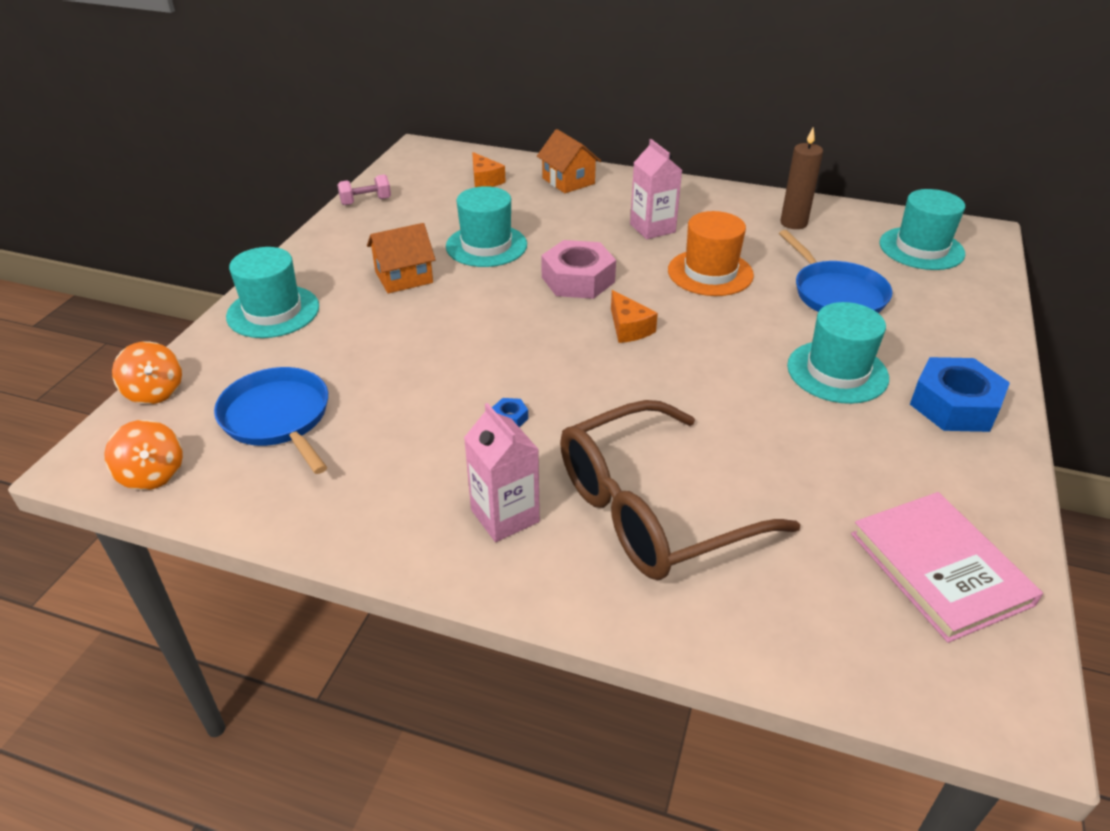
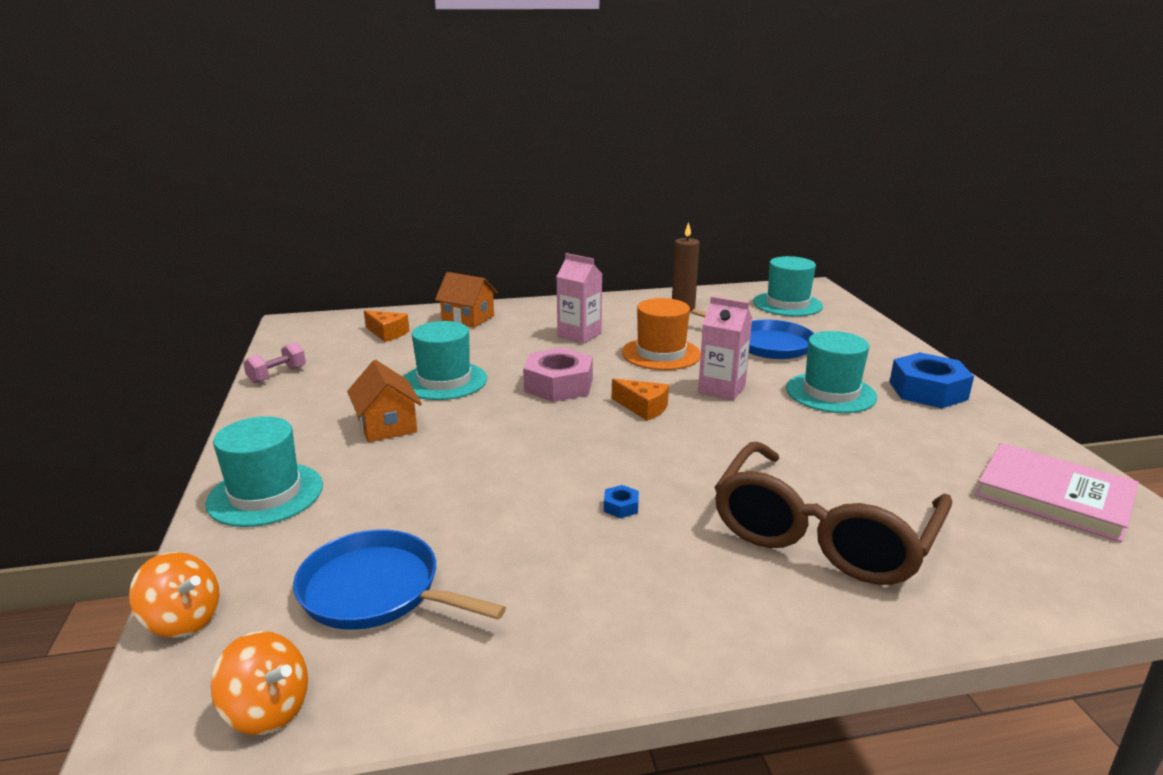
camera: 30 degrees left, 15 degrees down
orange house [367,223,436,293] -> orange house turned 60 degrees counterclockwise [347,360,422,442]
pink carton [464,403,540,542] -> pink carton moved to [698,296,752,400]

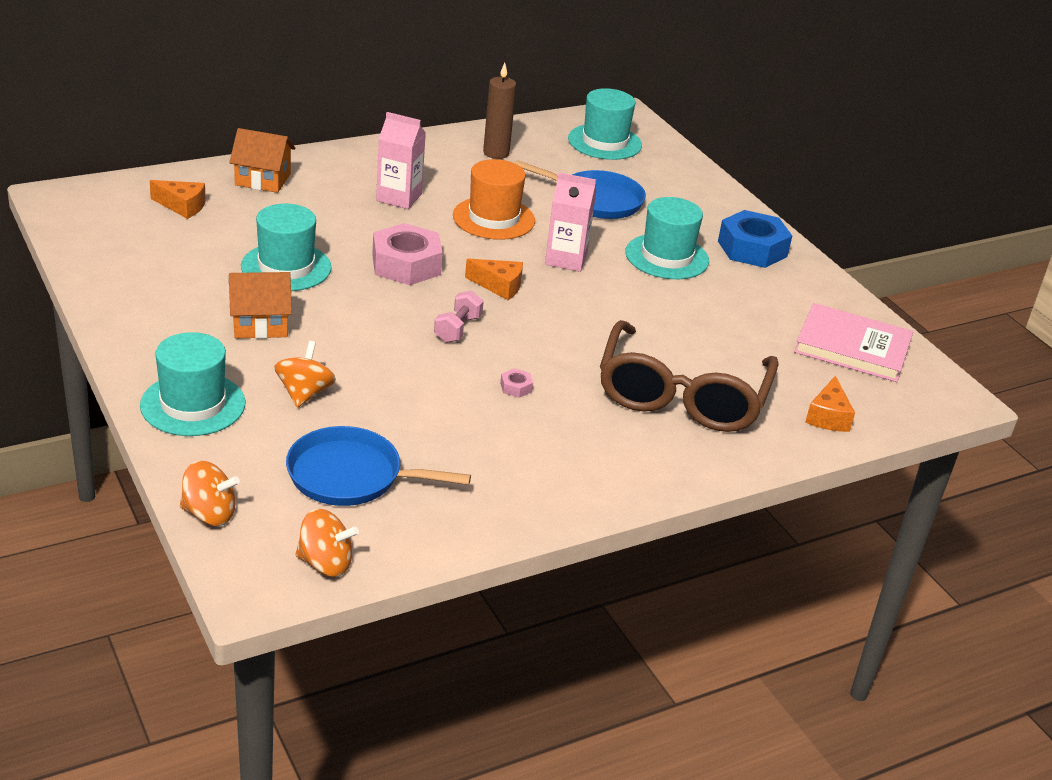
camera: 20 degrees left, 10 degrees up
pink dumbbell [243,342,306,383] -> pink dumbbell moved to [434,290,484,343]
orange house [347,360,422,442] -> orange house turned 60 degrees counterclockwise [229,272,292,339]
blue nut [604,485,639,518] -> pink nut [500,368,533,398]
none -> orange spinning top [274,341,336,407]
none -> orange cheese [805,376,855,432]

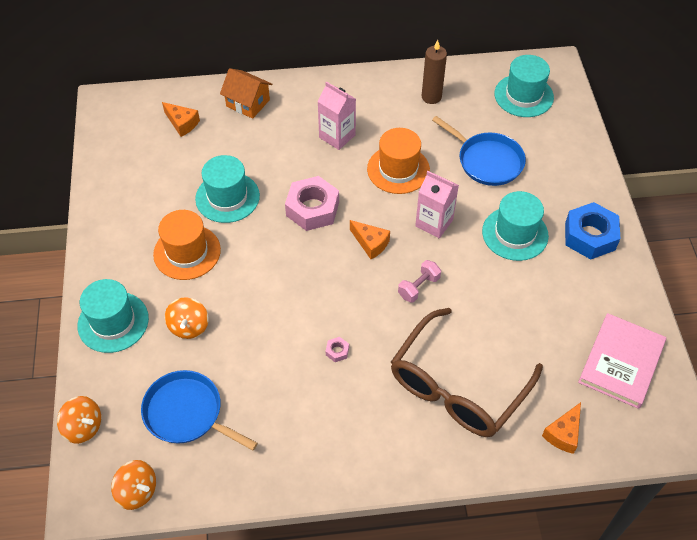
camera: 25 degrees right, 20 degrees up
orange house [229,272,292,339] -> orange hat [153,210,221,280]
orange spinning top [274,341,336,407] -> orange spinning top turned 150 degrees clockwise [165,297,209,339]
pink dumbbell [434,290,484,343] -> pink dumbbell moved to [398,260,441,303]
pink book [794,303,913,382] -> pink book turned 75 degrees clockwise [578,313,666,409]

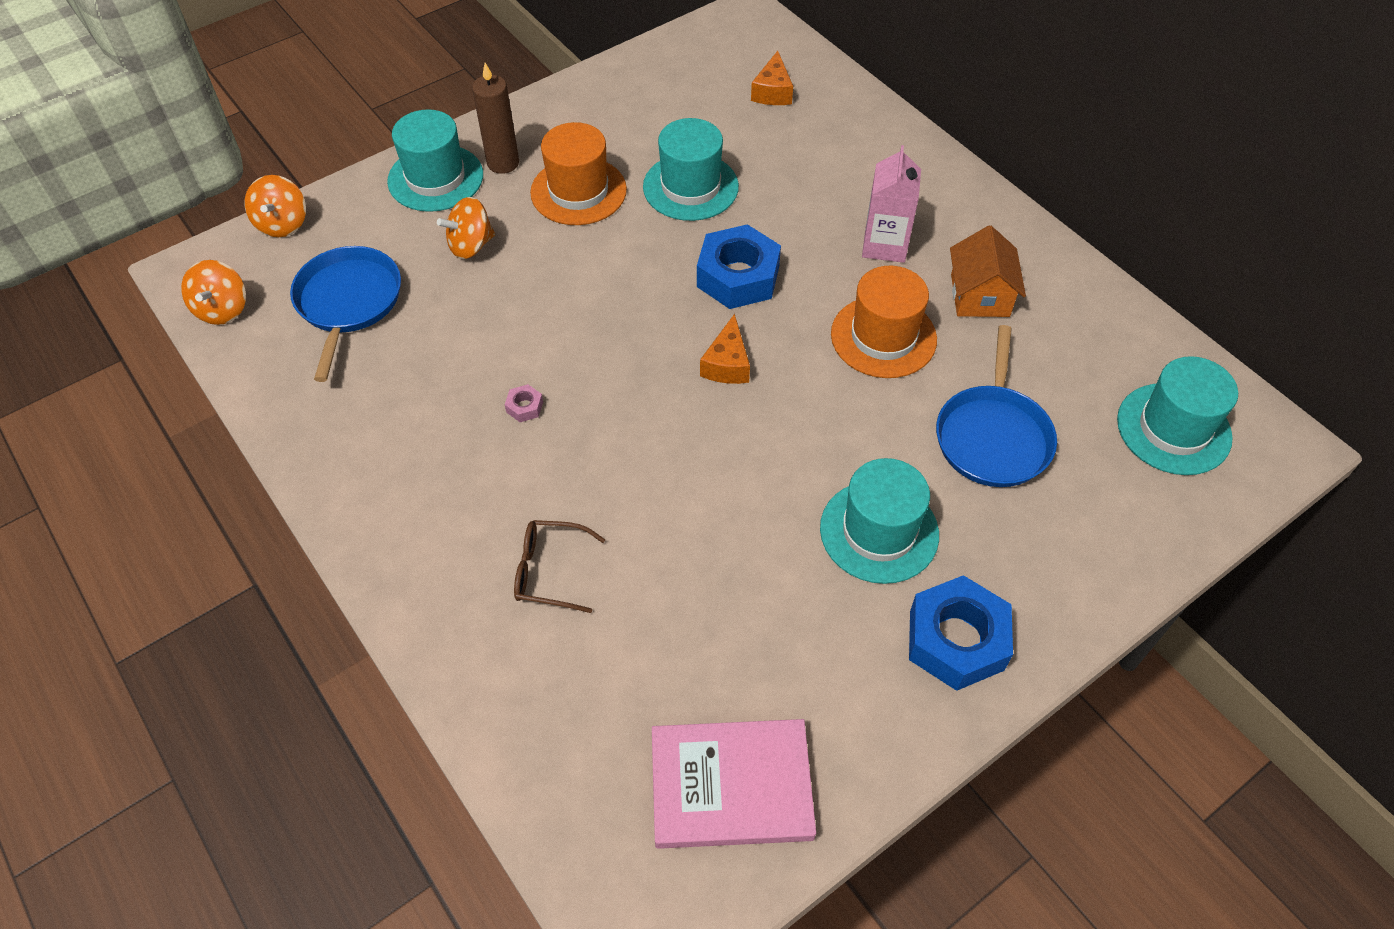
camera: 60 degrees right, 0 degrees up
orange house [220,68,272,119] -> orange house moved to [950,225,1026,317]
pink nut [285,176,339,231] -> blue nut [697,224,781,309]
brown glasses [391,308,543,437] -> brown glasses [514,520,605,613], size x0.44
pink dumbbell [398,260,441,303] -> none
pink carton [415,171,459,238] -> none
brown candle [422,40,447,104] -> brown candle moved to [472,63,519,174]
orange cheese [542,402,581,454] -> none

